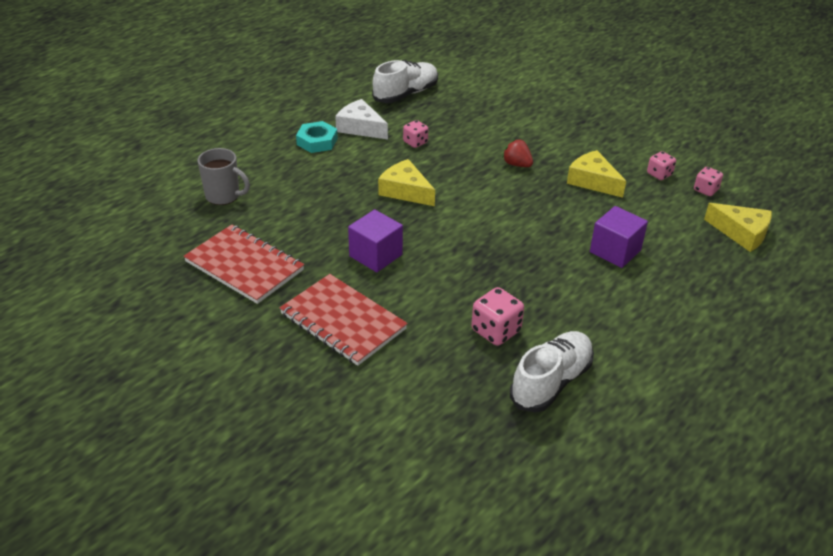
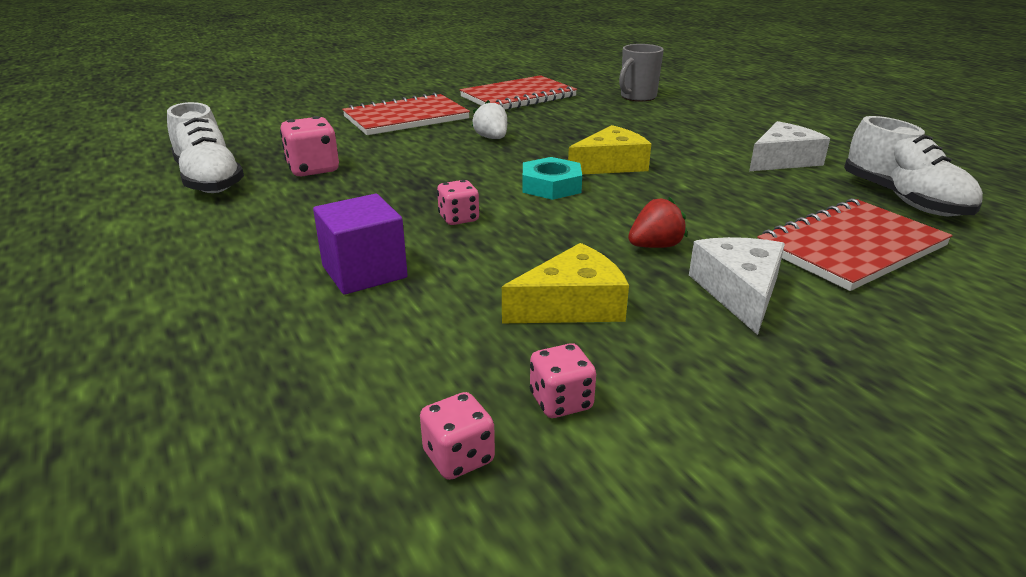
camera: 110 degrees right, 10 degrees down
turquoise nut [296,121,338,153] -> turquoise nut moved to [522,157,582,200]
purple cube [348,209,403,272] -> white strawberry [472,100,507,139]
pink dice [403,120,428,148] -> pink dice moved to [437,180,479,225]
yellow cheese [704,203,772,252] -> none
none -> white cheese [689,237,785,335]
none -> red notebook [757,198,953,291]

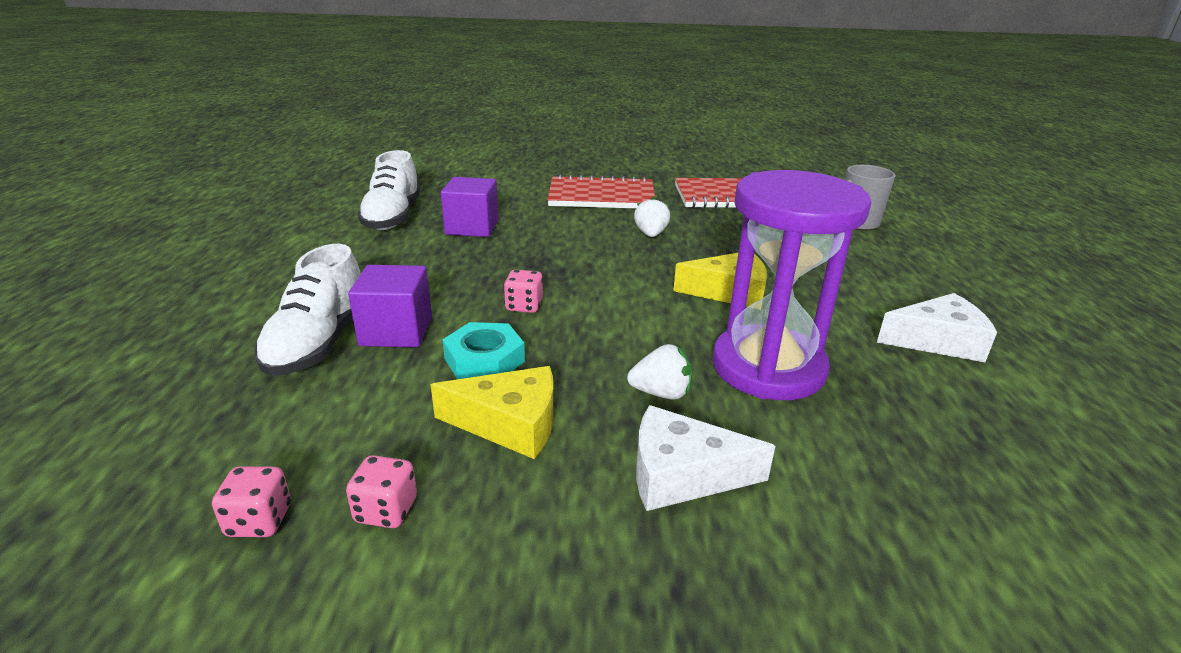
camera: 30 degrees right, 0 degrees up
pink dice [280,116,339,177] -> purple cube [441,177,499,237]
turquoise nut [522,157,582,200] -> turquoise nut moved to [442,322,525,379]
red strawberry [628,197,687,248] -> white strawberry [627,344,693,400]
white cheese [689,237,785,335] -> white cheese turned 120 degrees counterclockwise [636,405,775,511]
red notebook [757,198,953,291] -> none
white shoe [844,116,983,216] -> white shoe moved to [254,244,361,376]
none -> purple hourglass [712,170,871,400]

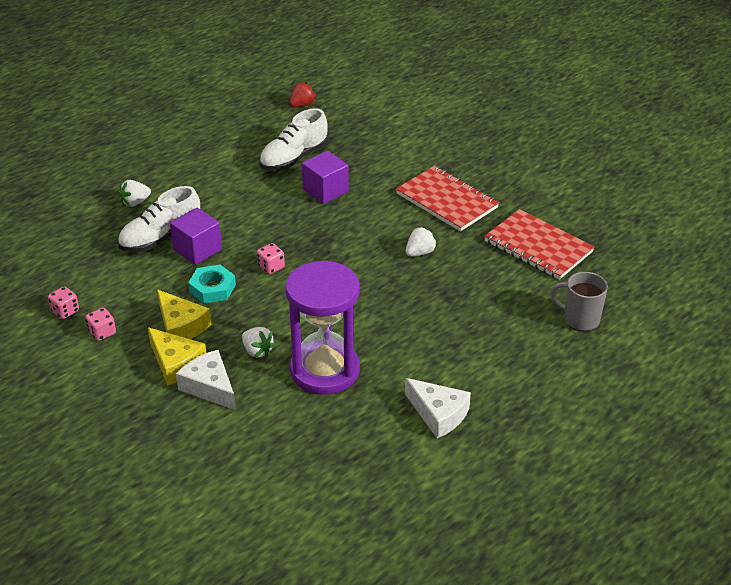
camera: 45 degrees right, 10 degrees up
yellow cheese [673,253,767,307] -> yellow cheese moved to [148,327,206,386]
none -> white strawberry [119,180,151,207]
none -> red strawberry [289,82,317,107]

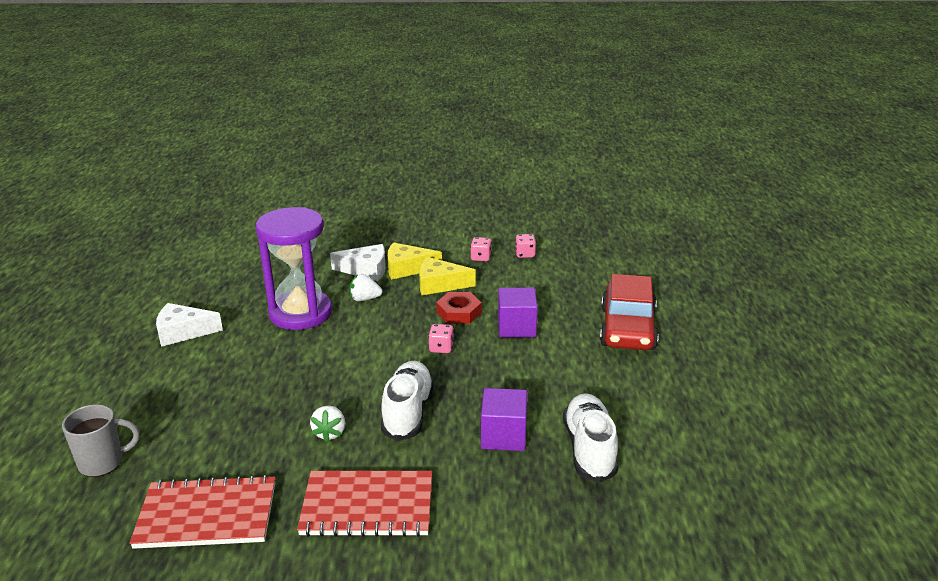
camera: 135 degrees right, 10 degrees down
white shoe [118,186,200,253] -> white shoe moved to [381,361,434,441]
white strawberry [119,180,151,207] -> red car [600,274,659,350]
turquoise nut [188,265,236,303] -> red nut [436,292,482,324]
red strawberry [289,82,317,107] -> none

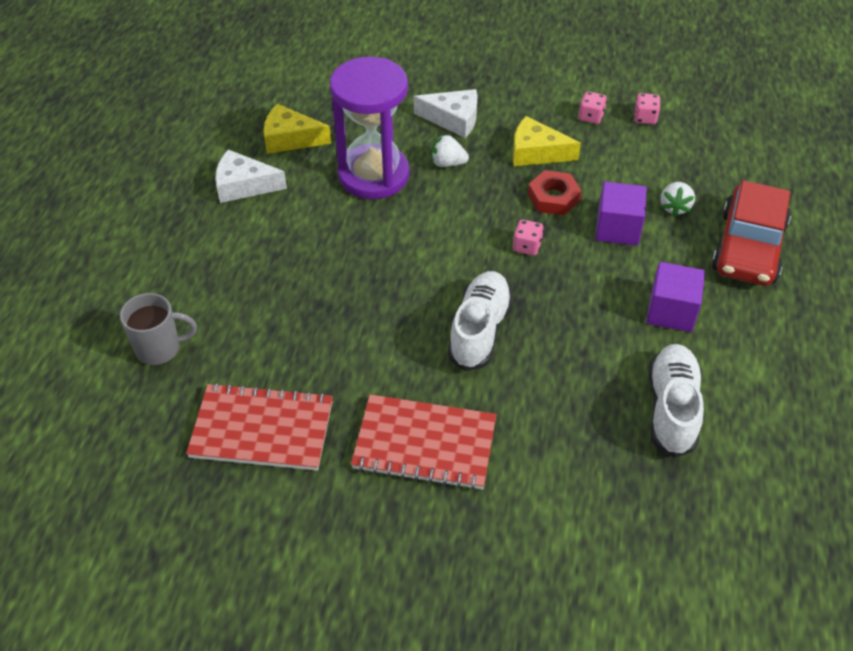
camera: 10 degrees right, 20 degrees up
white strawberry [310,406,345,442] -> white strawberry moved to [661,182,695,217]
yellow cheese [387,242,442,280] -> yellow cheese moved to [264,104,331,154]
purple cube [481,388,527,451] -> purple cube moved to [646,262,705,332]

